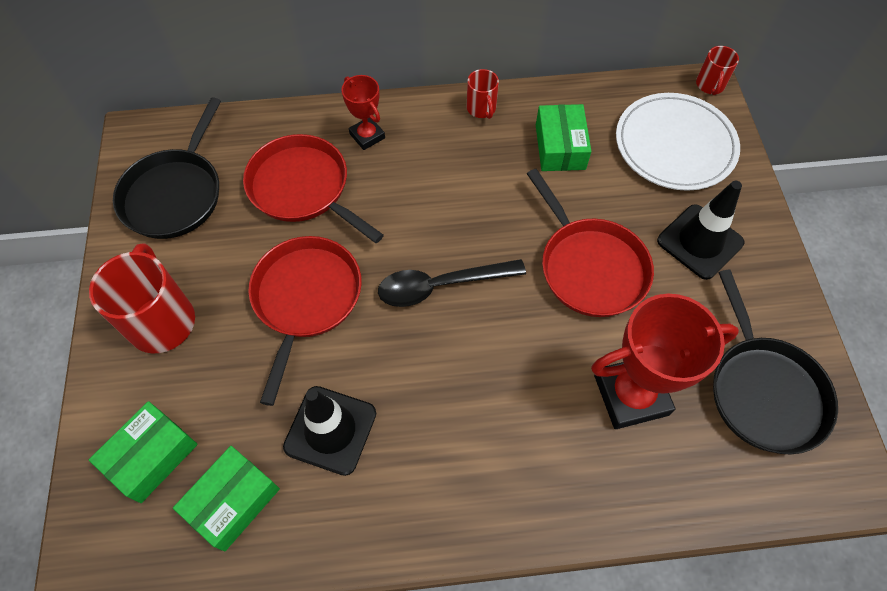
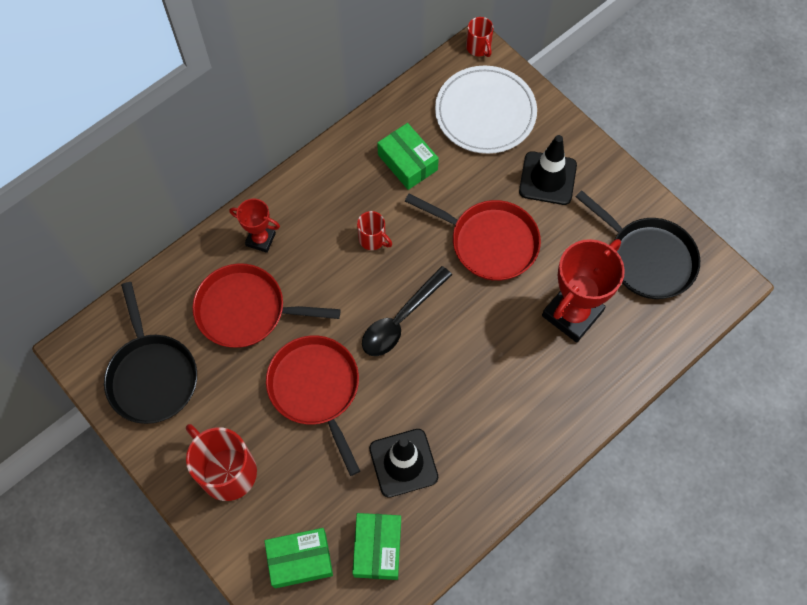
camera: 35 degrees left, 5 degrees up
green box [89,401,198,503] -> green box turned 75 degrees clockwise [264,528,333,588]
red mug [467,69,499,119] -> red mug moved to [357,211,392,250]

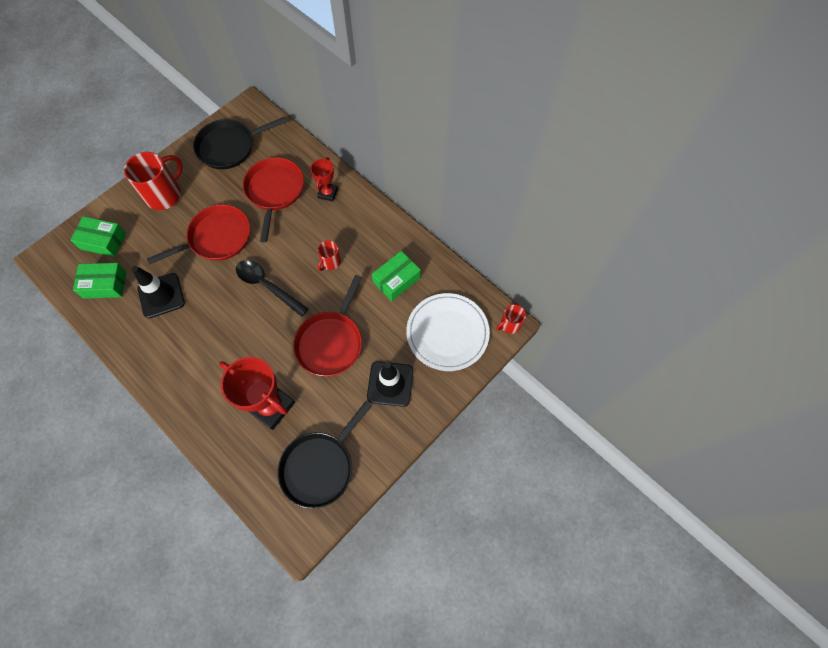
camera: 85 degrees right, 0 degrees up
green box [264,528,333,588] -> green box turned 60 degrees counterclockwise [70,216,126,257]

